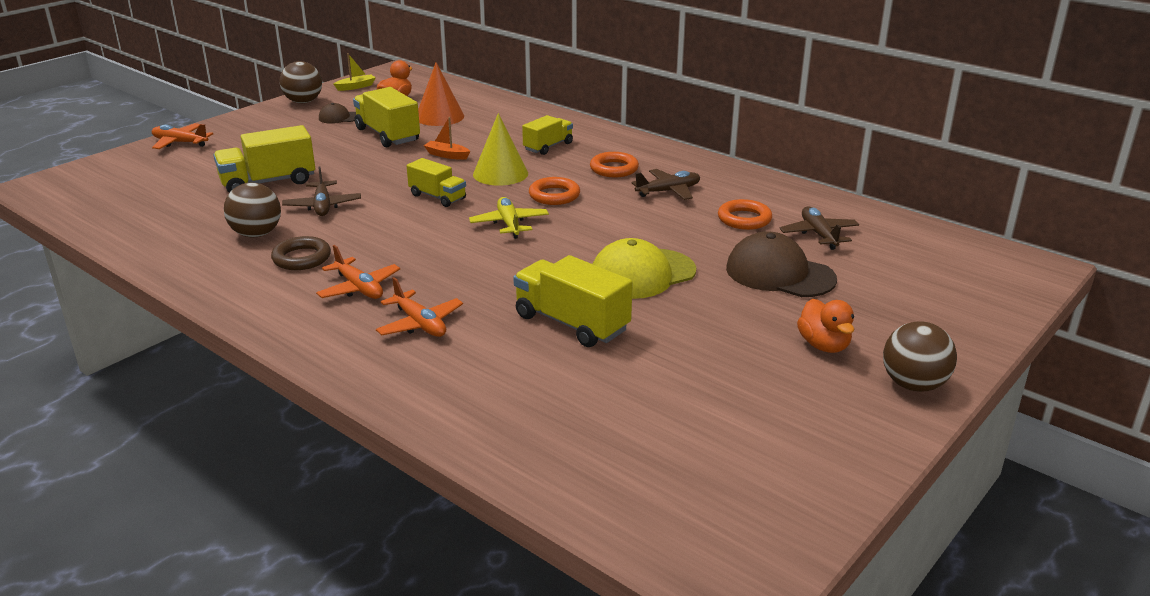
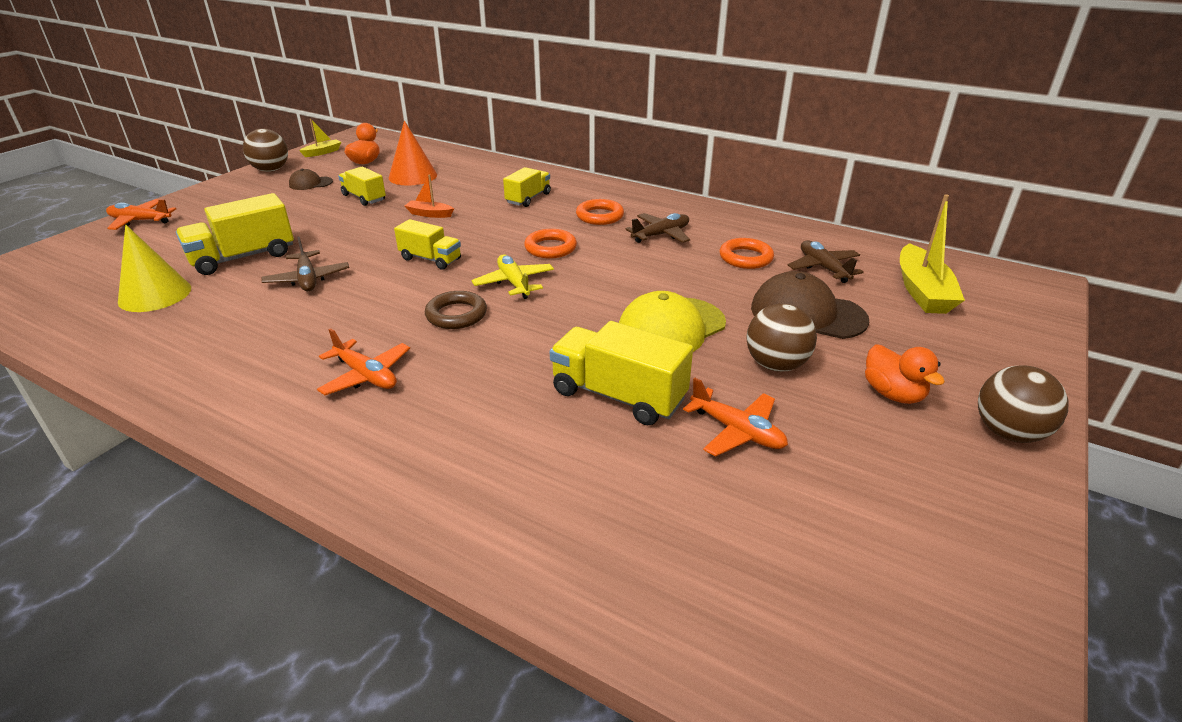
camera: 10 degrees left, 5 degrees up
brown ball [224,183,281,237] -> brown ball moved to [746,304,817,372]
brown ring [271,236,331,270] -> brown ring moved to [425,291,487,329]
yellow truck [353,87,420,147] -> yellow truck [338,167,386,206], size x0.64
orange plane [376,277,463,337] -> orange plane moved to [683,378,788,457]
yellow cone [473,113,528,185] -> yellow cone moved to [118,225,191,312]
none -> yellow boat [900,194,965,314]

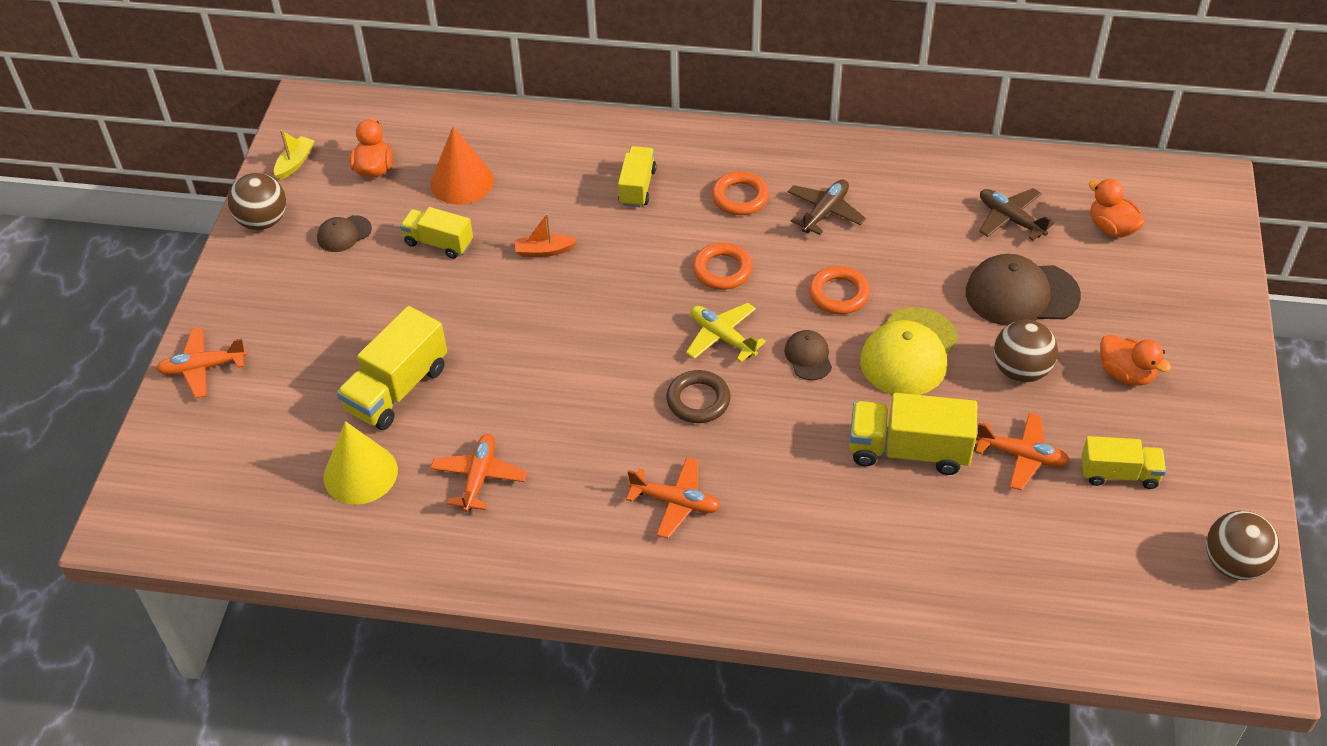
camera: 20 degrees left, 15 degrees up
brown plane [261,237,349,291] -> none
yellow truck [394,219,461,270] -> yellow truck moved to [1081,436,1166,489]
orange ring [720,238,774,269] -> orange ring moved to [809,266,870,314]
yellow boat [900,194,965,314] -> orange duck [1089,179,1145,237]
brown ball [978,366,1068,443] -> brown ball moved to [1206,511,1280,580]
none -> orange plane [430,434,527,512]
none -> brown cap [784,330,832,380]

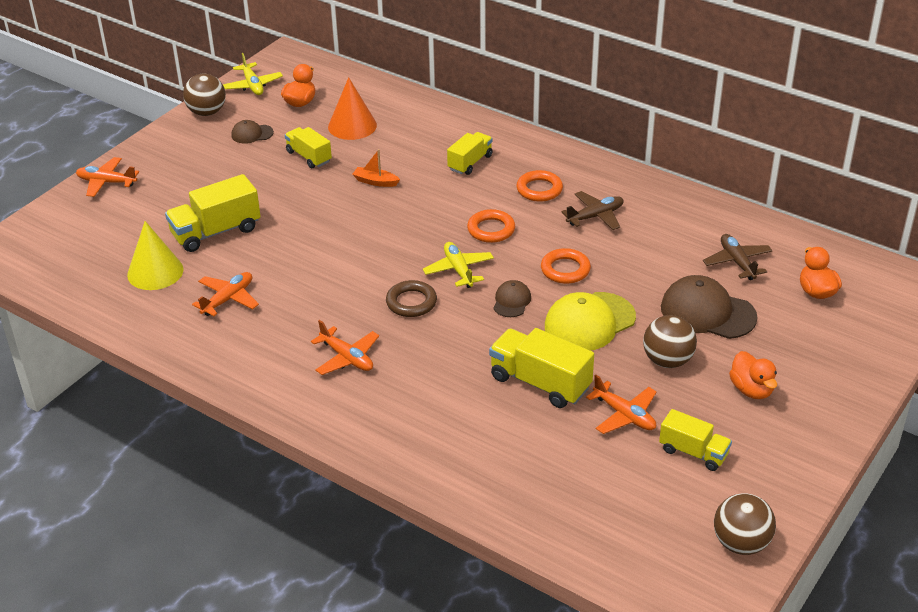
camera: 25 degrees right, 10 degrees down
yellow boat [274,130,315,180] -> yellow plane [223,53,283,95]

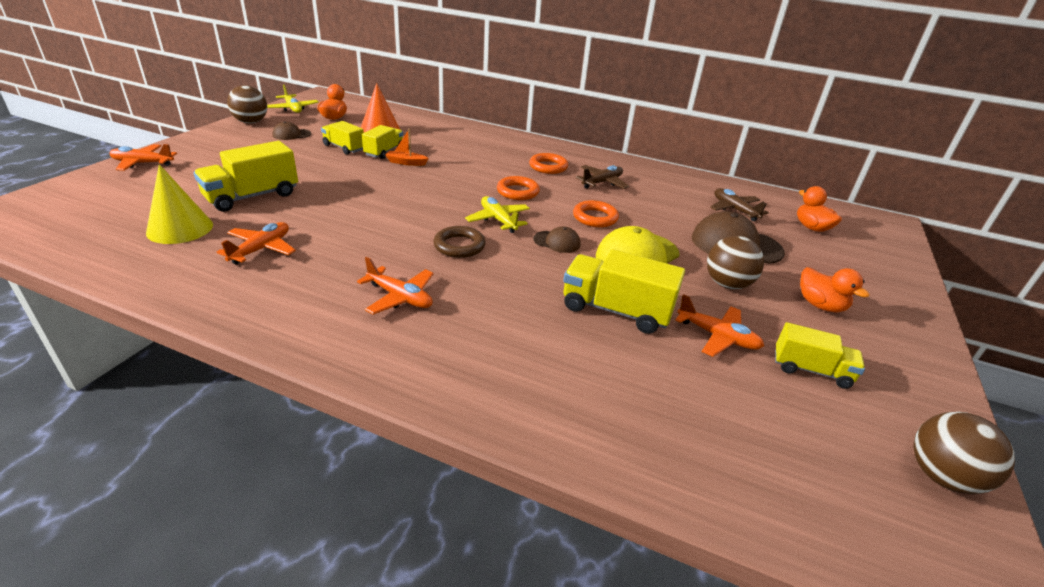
camera: 15 degrees left, 5 degrees down
yellow truck [447,132,493,175] -> yellow truck moved to [362,125,403,159]
brown cap [493,280,531,317] -> brown cap turned 105 degrees clockwise [533,226,581,253]

